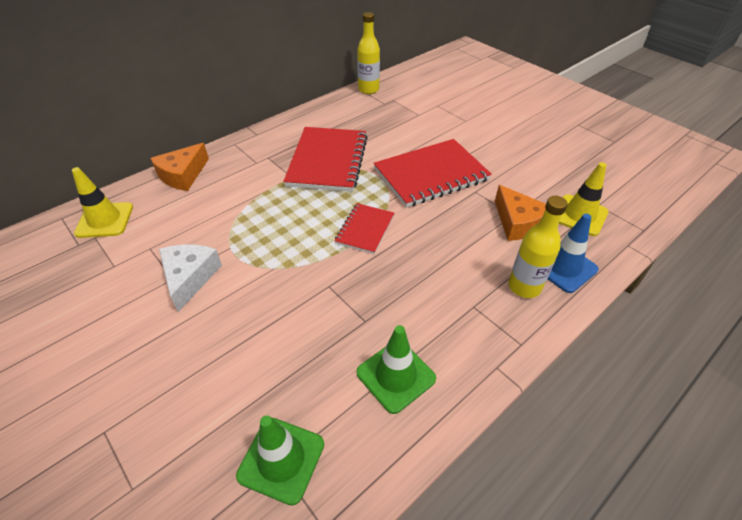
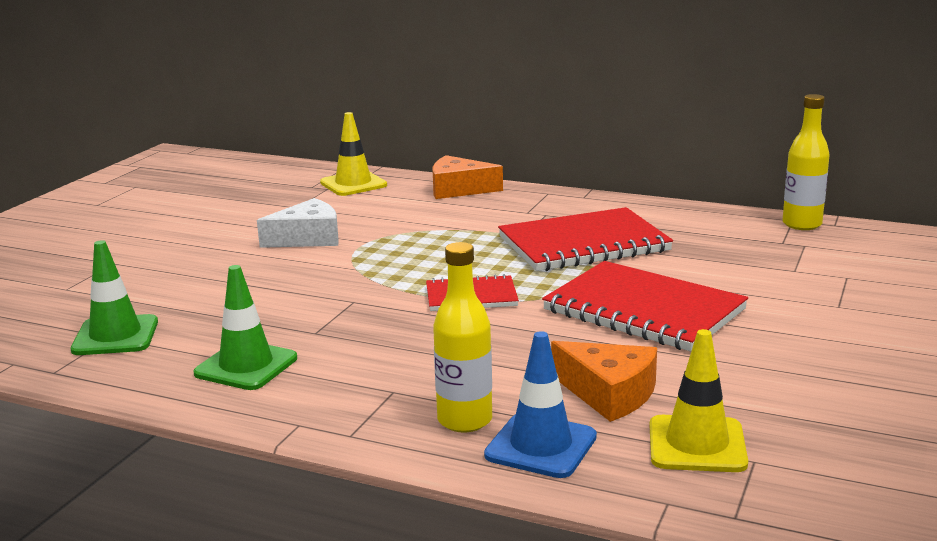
camera: 65 degrees right, 25 degrees down
orange cheese [495,185,546,241] -> orange cheese turned 90 degrees counterclockwise [551,341,657,422]

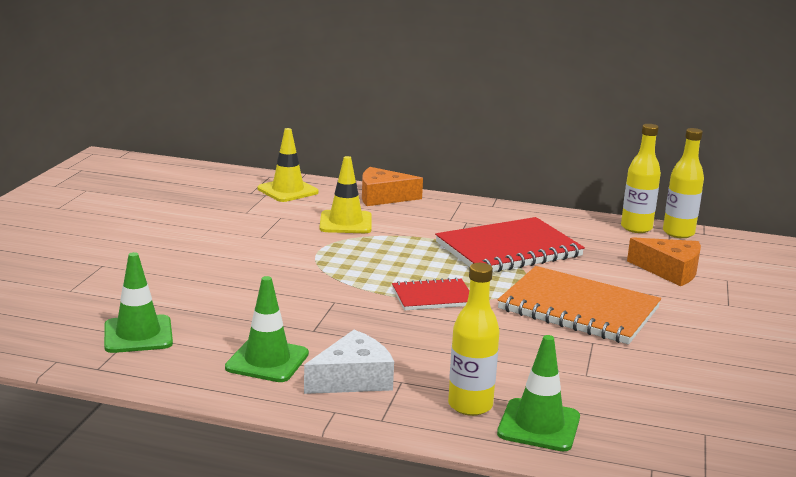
camera: 10 degrees left, 0 degrees up
white cheese [257,198,339,248] -> white cheese moved to [304,330,394,394]
blue traffic cone [484,331,597,478] -> green traffic cone [497,335,580,451]
red notebook [542,261,748,351] -> orange notebook [498,266,661,344]
orange cheese [551,341,657,422] -> orange cheese moved to [627,237,701,286]
yellow traffic cone [650,329,748,472] -> yellow traffic cone moved to [319,156,372,233]
none -> yellow bottle [621,124,661,233]

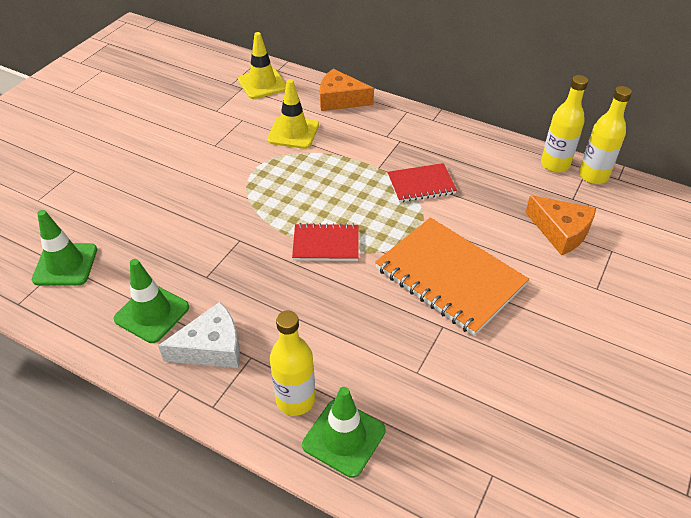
camera: 15 degrees right, 25 degrees up
red notebook [435,217,585,272] -> red notebook [387,163,457,202], size x0.54

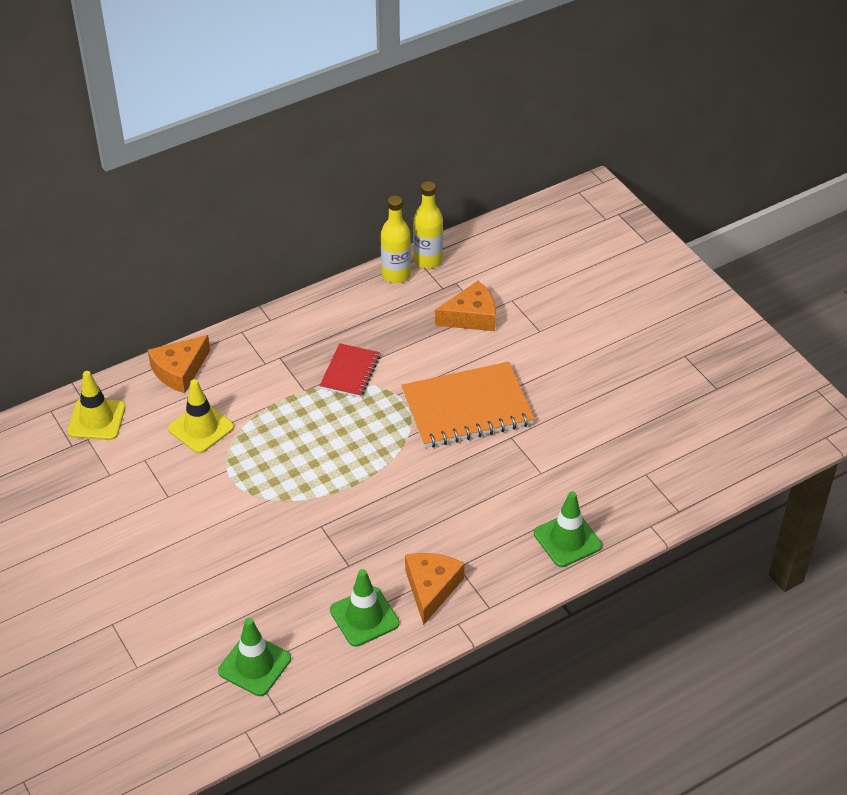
camera: 60 degrees left, 0 degrees up
white cheese [158,302,240,368] -> orange cheese [405,553,465,625]
yellow bottle [270,310,315,416] -> none
red notebook [292,223,359,261] -> none

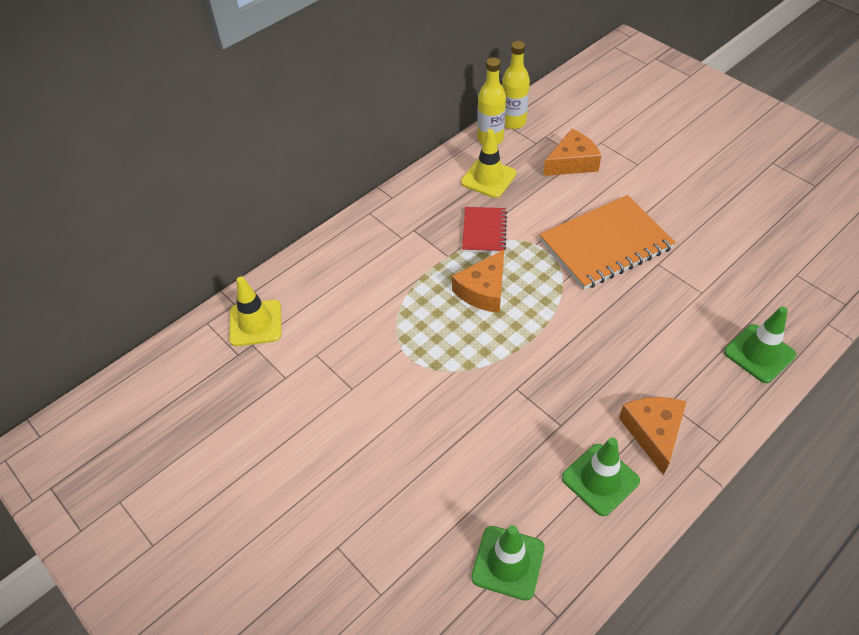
camera: 10 degrees left, 5 degrees up
orange cheese [148,335,210,393] -> orange cheese moved to [452,250,504,313]
yellow traffic cone [168,379,234,454] -> yellow traffic cone moved to [461,129,516,198]

